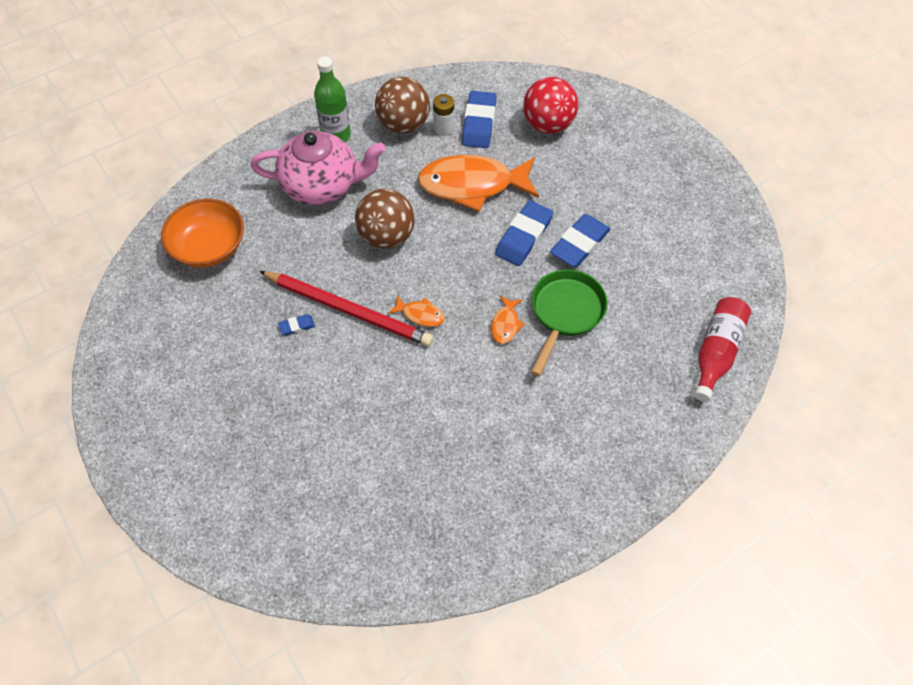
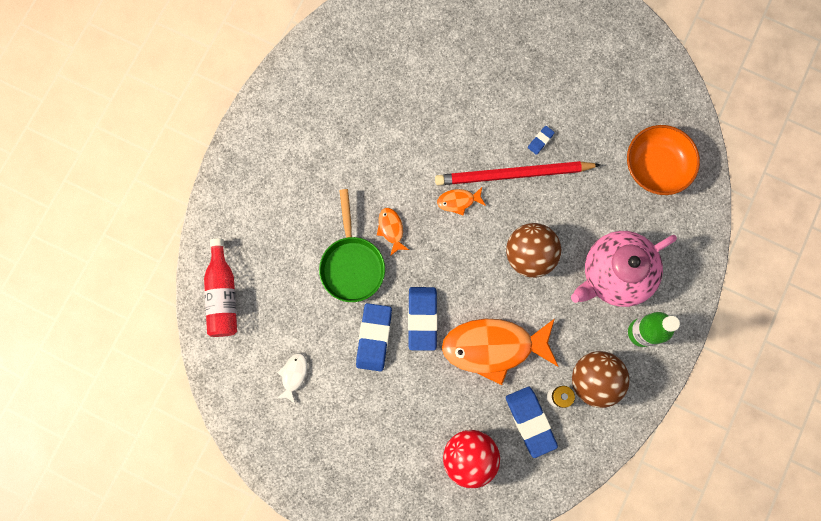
camera: 150 degrees right, 20 degrees up
orange fish [418,155,539,212] -> orange fish turned 150 degrees counterclockwise [442,319,559,385]
none -> white fish [276,353,307,404]

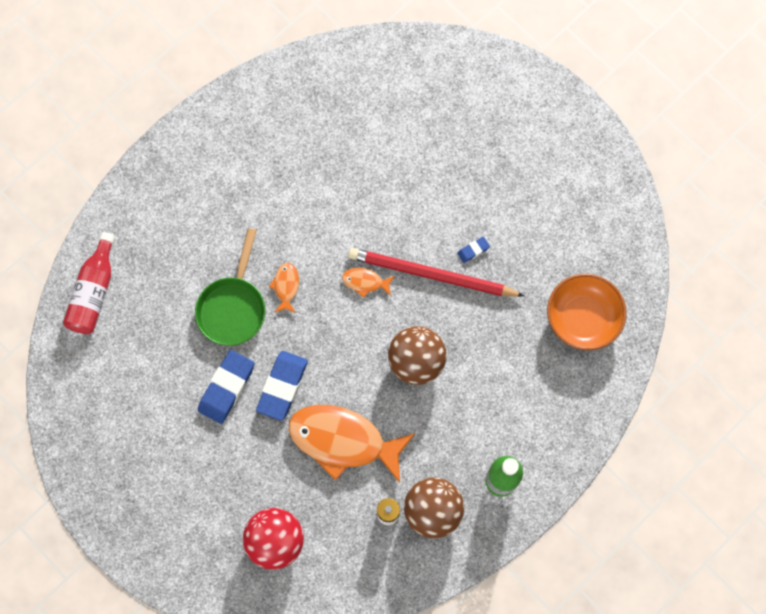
camera: 20 degrees right, 5 degrees down
white fish [276,353,307,404] -> none
blue eraser [506,387,558,458] -> none
pink teapot [571,231,677,307] -> none

